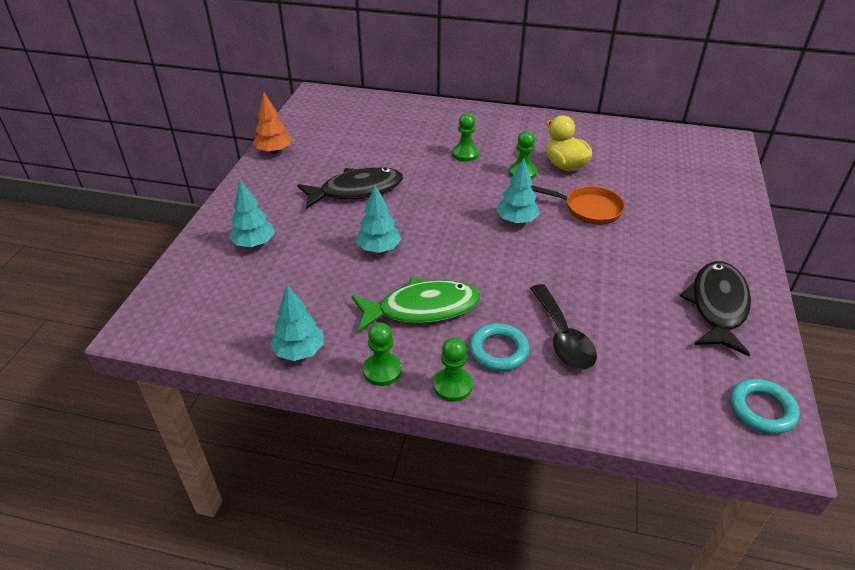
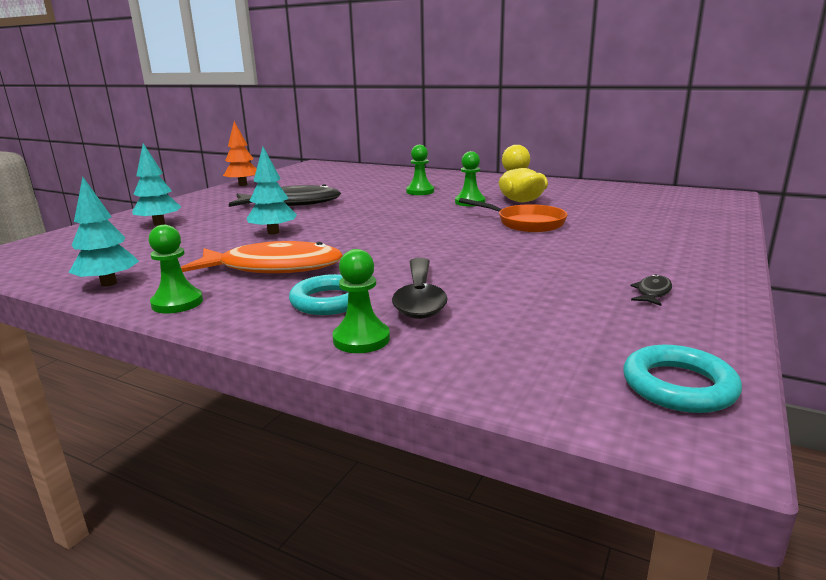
camera: 15 degrees right, 20 degrees down
green fish [352,277,480,332] -> orange fish [181,241,343,273]
green pawn [433,337,473,402] -> green pawn moved to [332,249,390,353]
turquoise tree [496,158,539,224] -> none
black fish [680,261,751,356] -> black fish [630,274,672,306], size x0.40

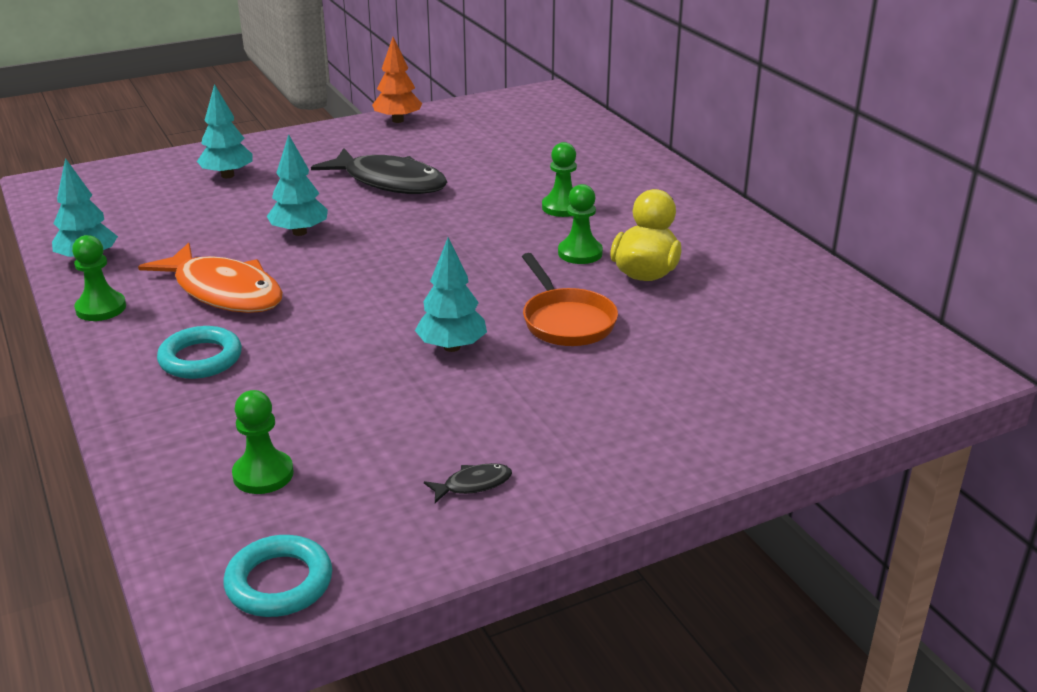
camera: 35 degrees right, 10 degrees up
green pawn [332,249,390,353] -> green pawn moved to [232,390,294,494]
black spoon [392,258,448,319] -> none
none -> turquoise tree [415,237,487,352]

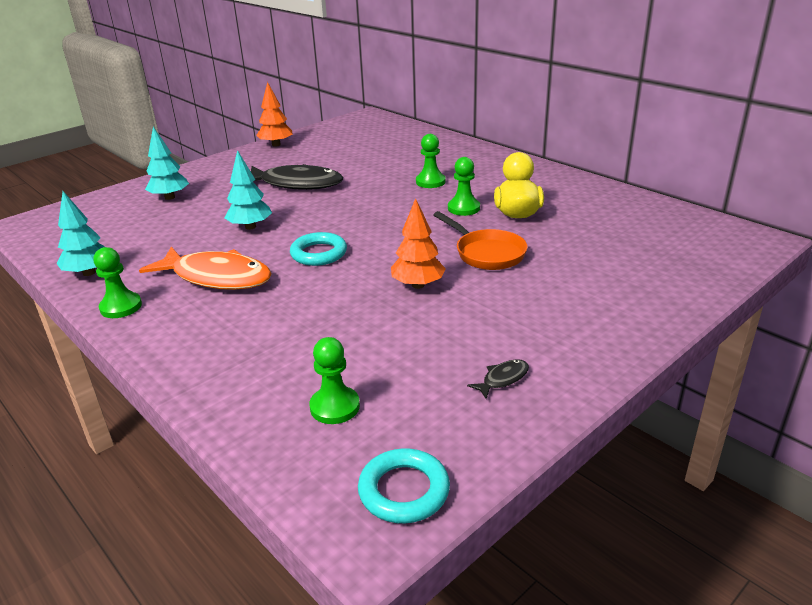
camera: 15 degrees left, 0 degrees up
turquoise ring [157,326,242,379] -> turquoise ring moved to [290,232,347,266]
turquoise tree [415,237,487,352] -> orange tree [391,198,446,289]

